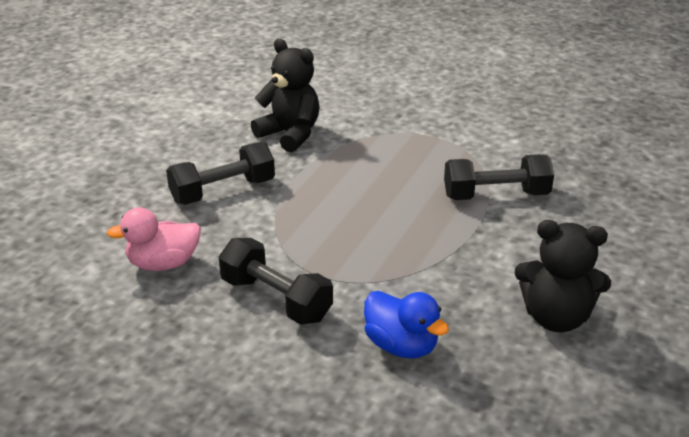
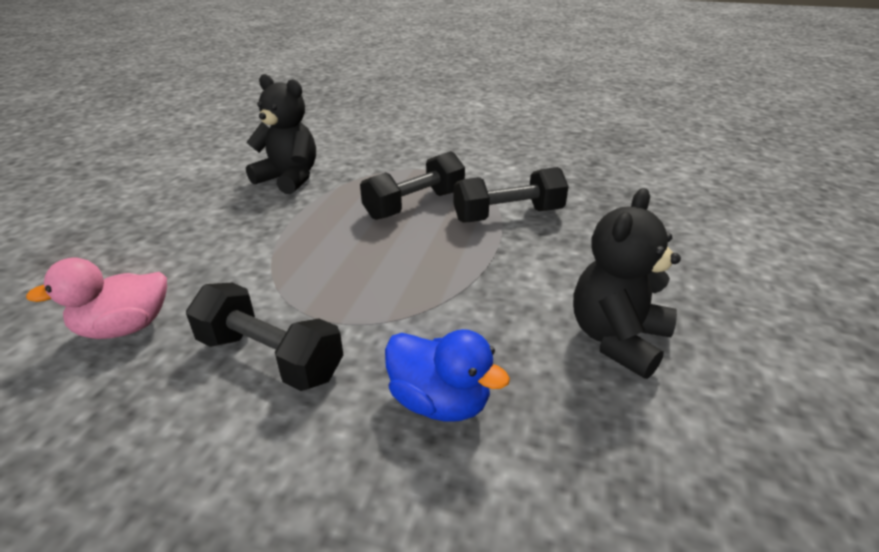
camera: 10 degrees left, 0 degrees up
black dumbbell [166,142,275,205] -> black dumbbell moved to [360,151,465,220]
black teddy bear [514,220,611,333] -> black teddy bear turned 120 degrees clockwise [573,188,681,379]

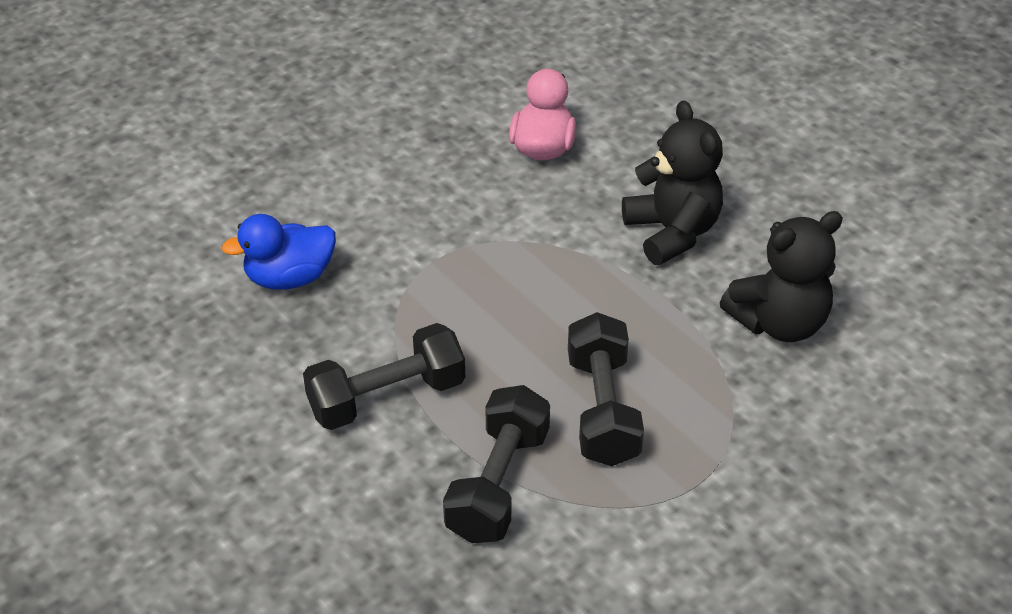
camera: 125 degrees right, 10 degrees up
black dumbbell [186,283,343,391] -> black dumbbell moved to [303,323,465,430]
black teddy bear [573,188,681,379] -> black teddy bear moved to [622,100,723,265]

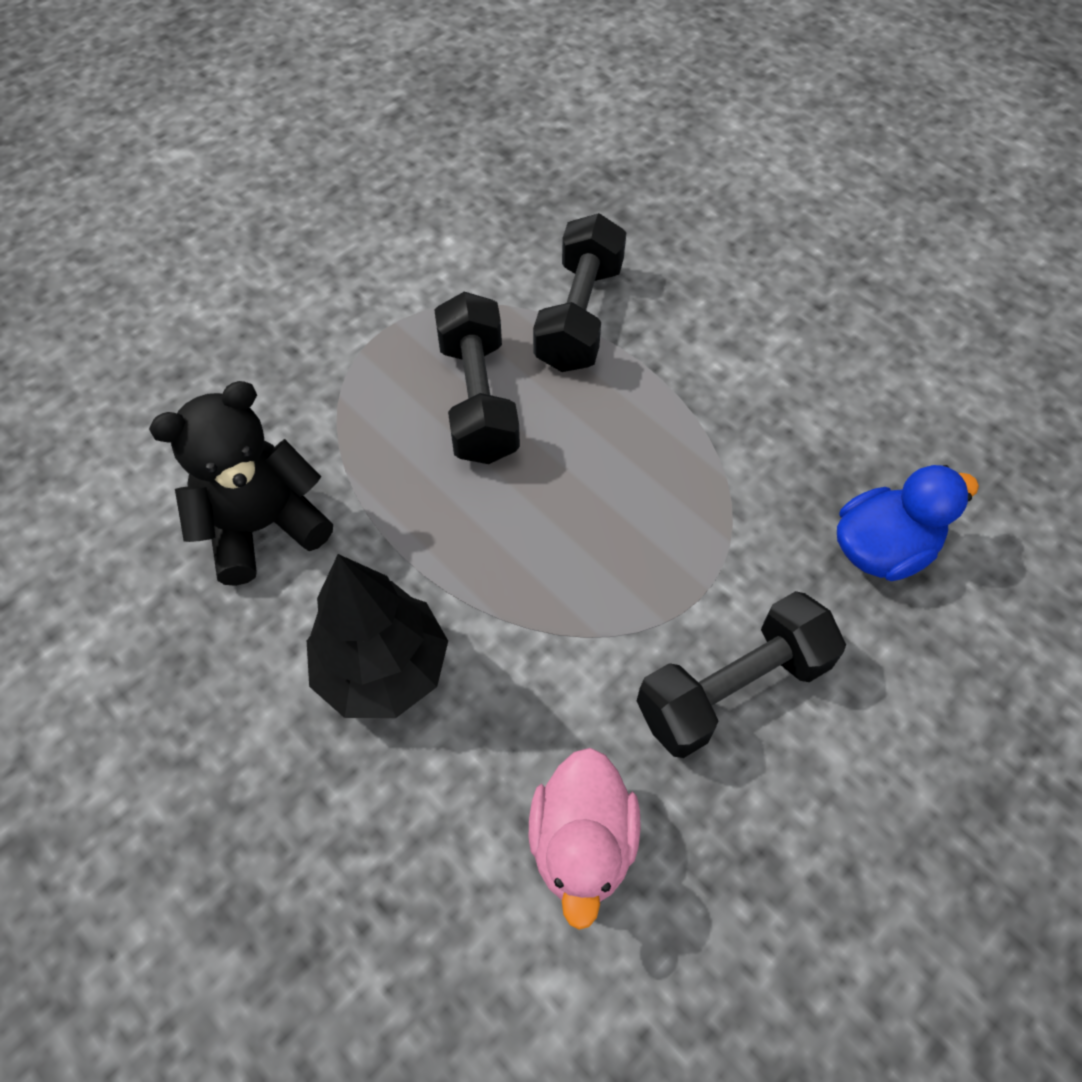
camera: 175 degrees right, 15 degrees up
black dumbbell [303,323,465,430] -> black dumbbell moved to [637,591,846,758]
black teddy bear [622,100,723,265] -> black tree [307,554,448,718]

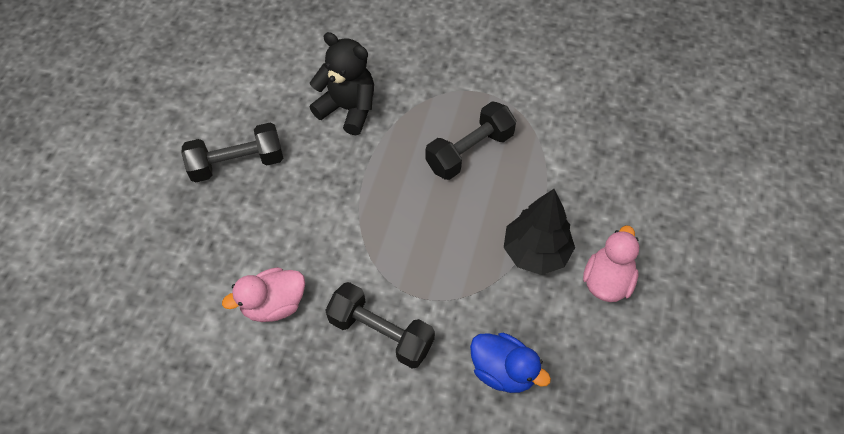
camera: 60 degrees right, 0 degrees up
black tree [307,554,448,718] -> black tree moved to [504,189,575,275]
black dumbbell [533,213,626,372] -> black dumbbell moved to [181,123,284,183]
none -> pink duck [583,225,639,302]

